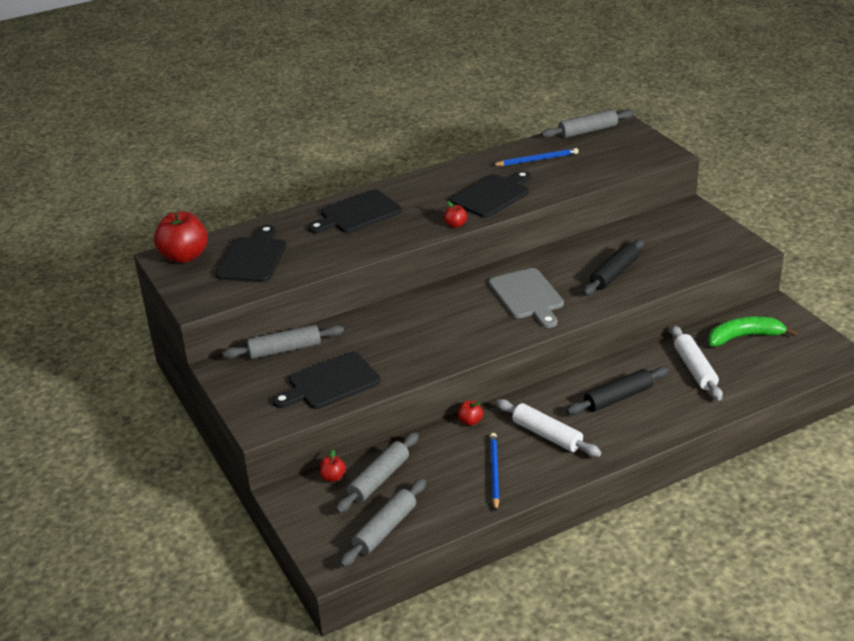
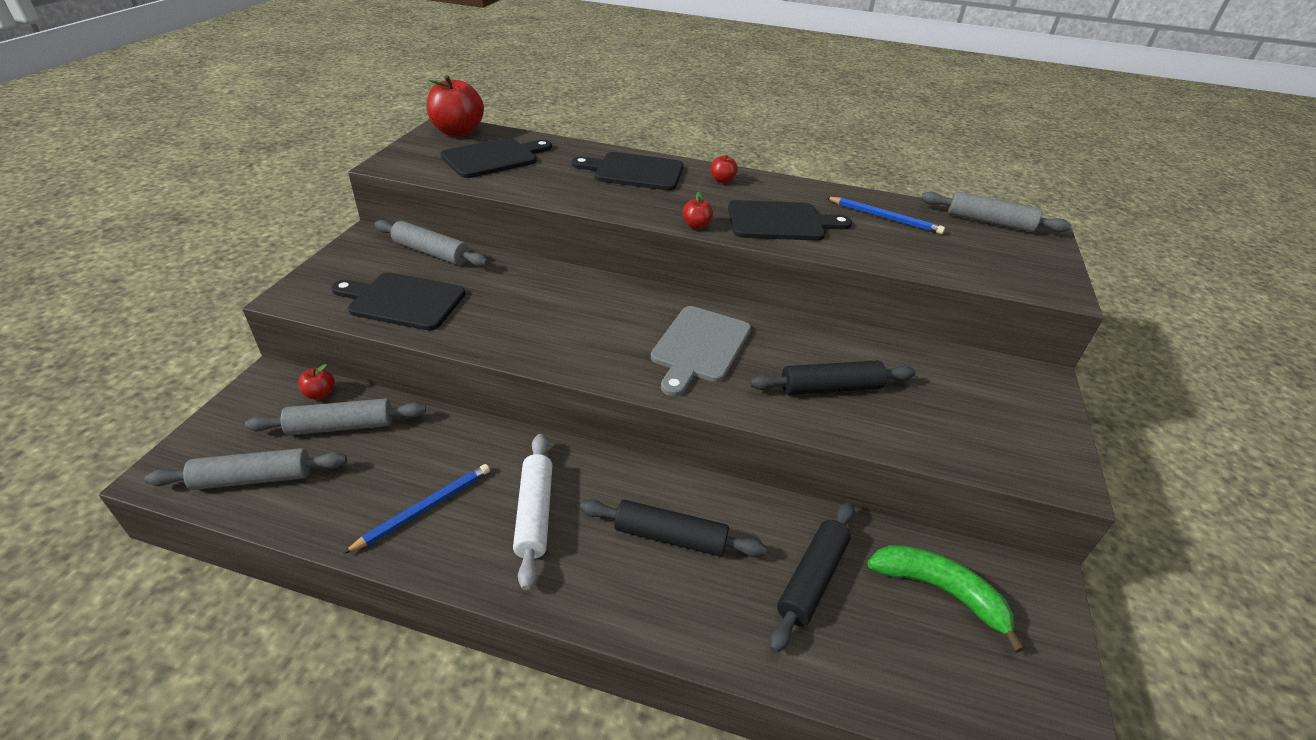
camera: 40 degrees right, 5 degrees up
red apple [457,401,483,426] -> red apple moved to [710,155,738,183]
white rolling pin [671,326,723,400] -> black rolling pin [769,502,855,653]

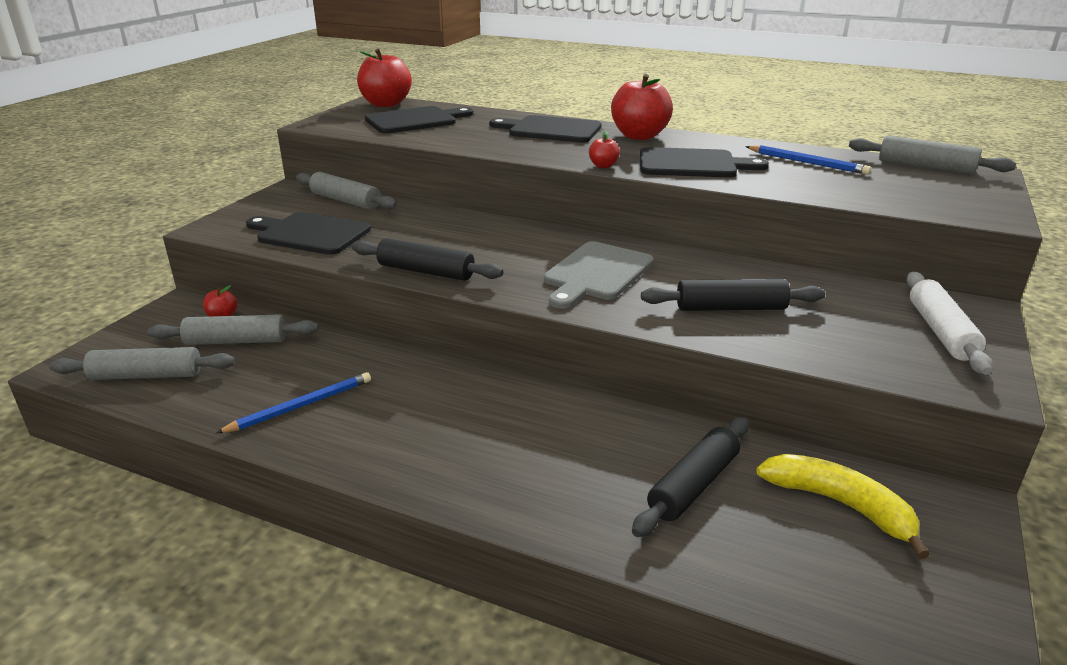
camera: 10 degrees right, 10 degrees down
white rolling pin [513,434,553,590] -> white rolling pin moved to [906,272,993,375]
black rolling pin [580,499,767,557] -> black rolling pin moved to [352,238,503,281]
red apple [710,155,738,183] -> red apple [611,74,673,140], size x2.18
green banana [867,545,1025,653] -> yellow banana [756,454,930,559]

